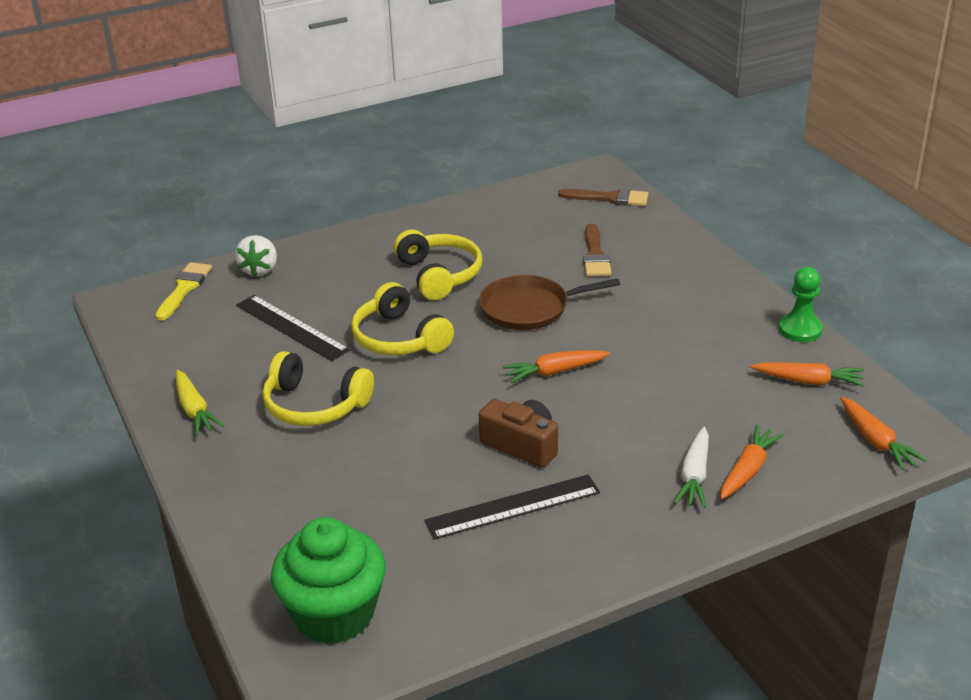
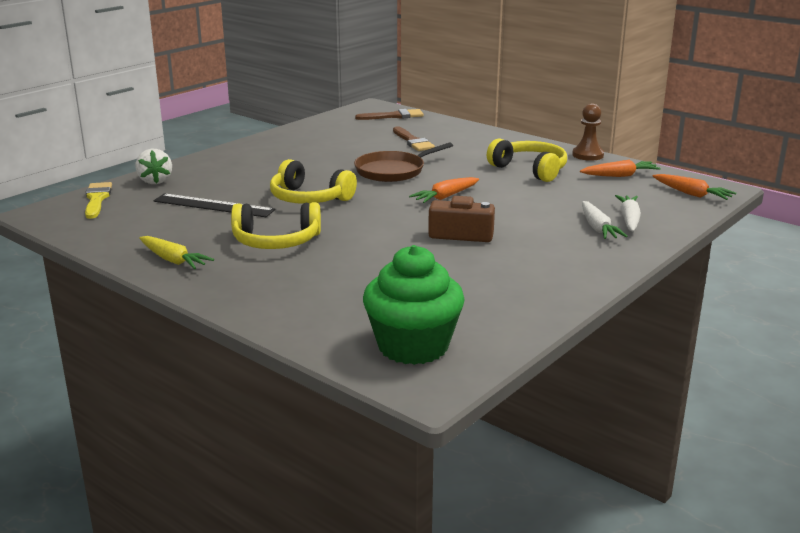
camera: 25 degrees left, 10 degrees down
yellow headphones [394,230,482,300] -> yellow headphones moved to [487,138,567,182]
black ruler [424,475,600,539] -> none
orange carrot [720,425,784,499] -> white carrot [615,195,641,232]
green pawn [779,267,823,342] -> brown pawn [572,104,604,161]

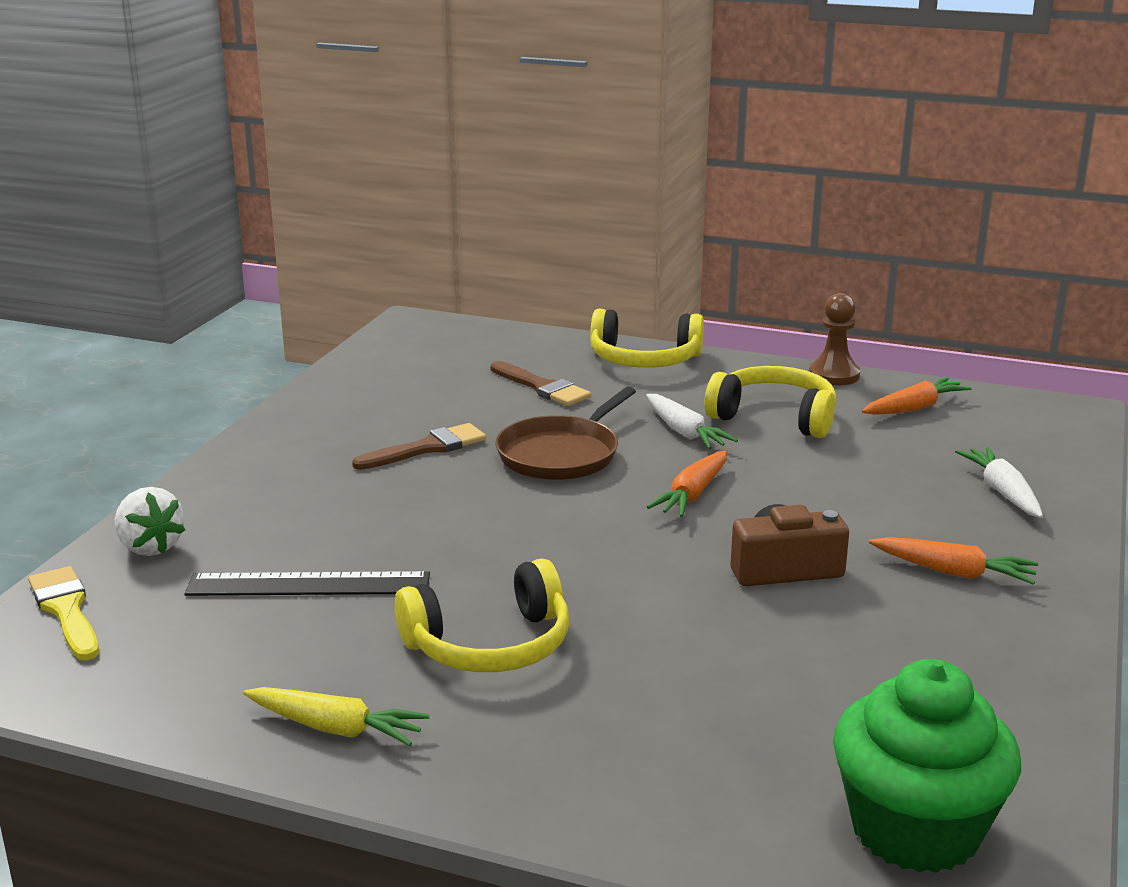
camera: 20 degrees left, 0 degrees up
yellow headphones [270,159,357,204] -> yellow headphones moved to [590,309,704,368]
brown brush [355,109,424,120] -> brown brush moved to [352,423,486,470]
white carrot [582,201,628,239] -> white carrot moved to [646,394,738,449]
orange carrot [653,174,736,200] -> orange carrot moved to [869,537,1039,584]

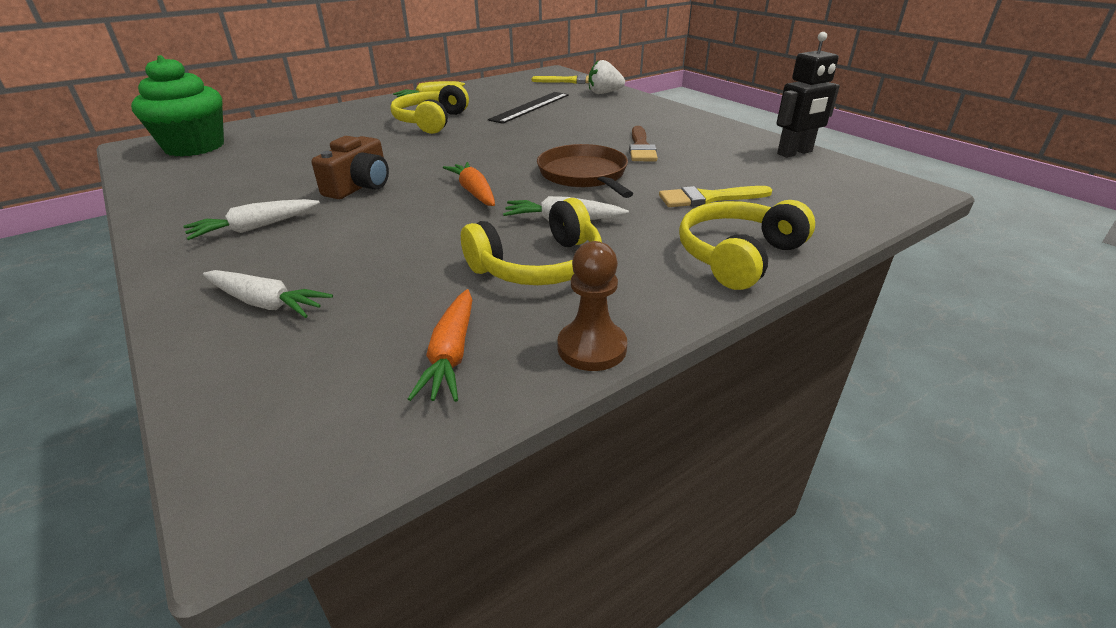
camera: 125 degrees right, 10 degrees up
brown brush [490,361,591,406] -> yellow brush [659,186,772,207]
orange carrot [869,537,1039,584] -> white carrot [183,199,320,240]
none -> black robot [777,32,840,158]

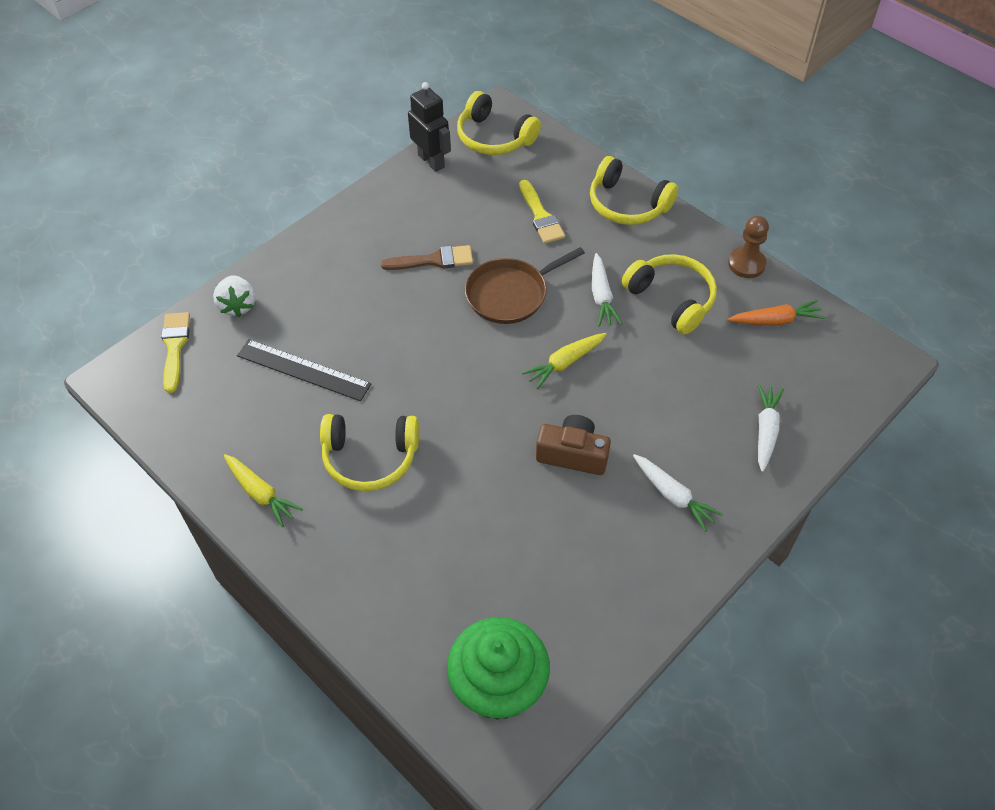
camera: 100 degrees left, 20 degrees up
orange carrot [443,162,495,206] -> yellow carrot [522,333,607,389]
none -> yellow headphones [457,91,541,155]

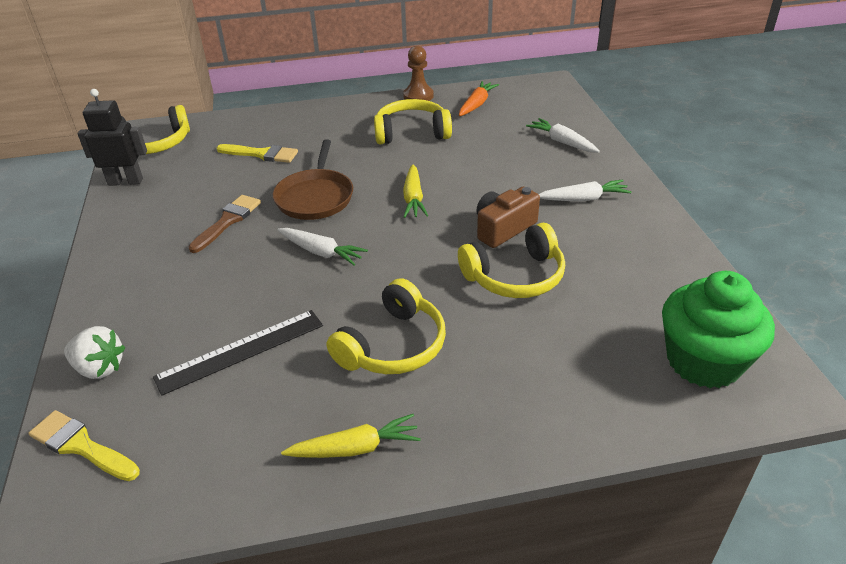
camera: 55 degrees left, 15 degrees down
yellow headphones [590,156,678,225] -> yellow headphones moved to [458,223,565,298]
white carrot [592,253,622,327] -> white carrot moved to [277,228,368,266]

